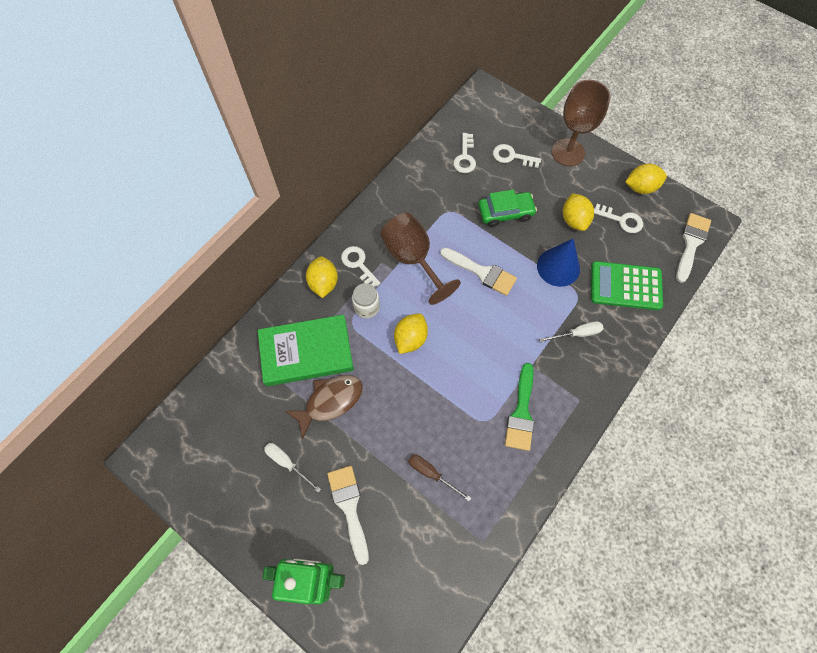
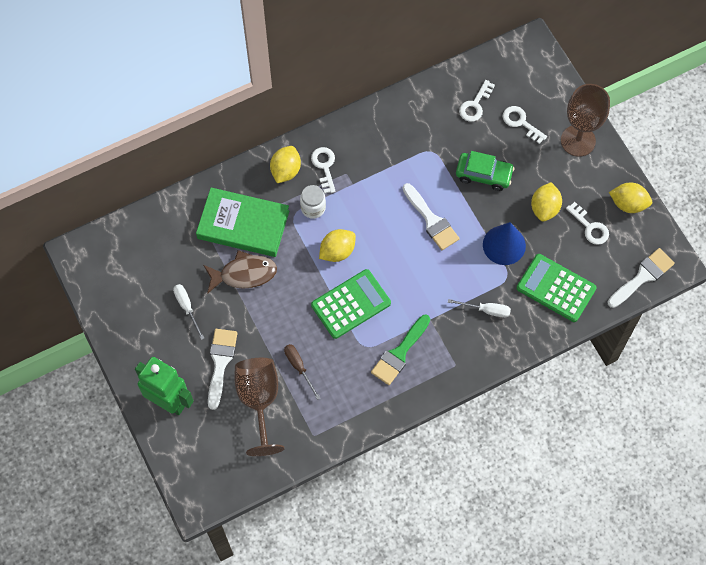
camera: 25 degrees right, 0 degrees up
brown goblet [380,213,461,305] -> brown goblet moved to [234,358,284,456]
none -> green calculator [311,269,391,339]

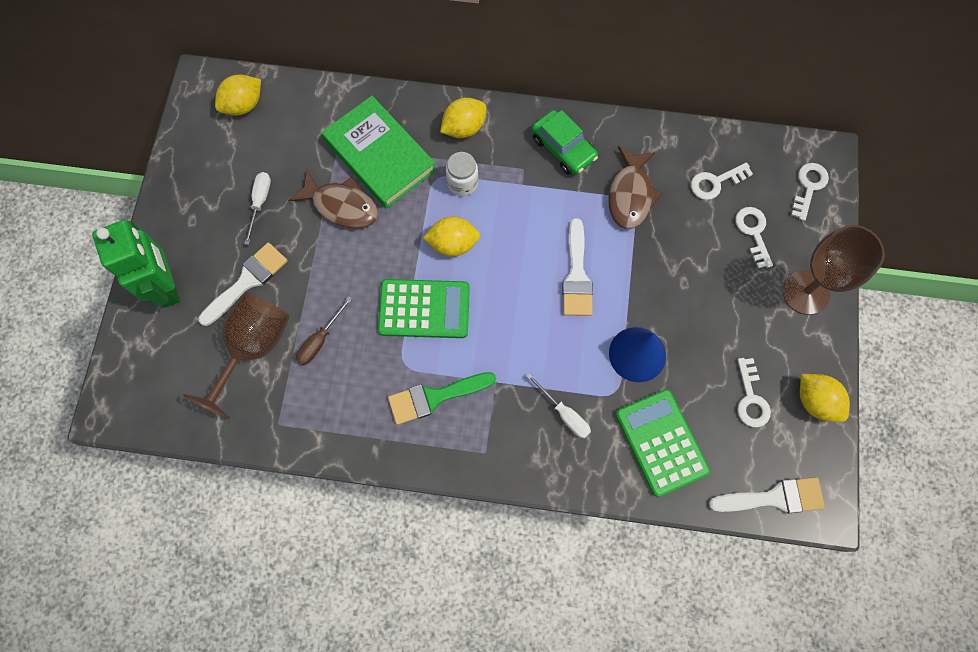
camera: 35 degrees right, 5 degrees up
brown screwdriver [284,344,320,400] -> brown screwdriver turned 150 degrees counterclockwise [296,296,352,365]
white key [311,147,336,194] -> white key moved to [791,163,829,221]
green car [456,151,515,191] -> green car moved to [532,110,598,175]
yellow lemon [531,182,562,222] -> yellow lemon moved to [215,74,261,116]
none -> brown fish [608,146,663,229]

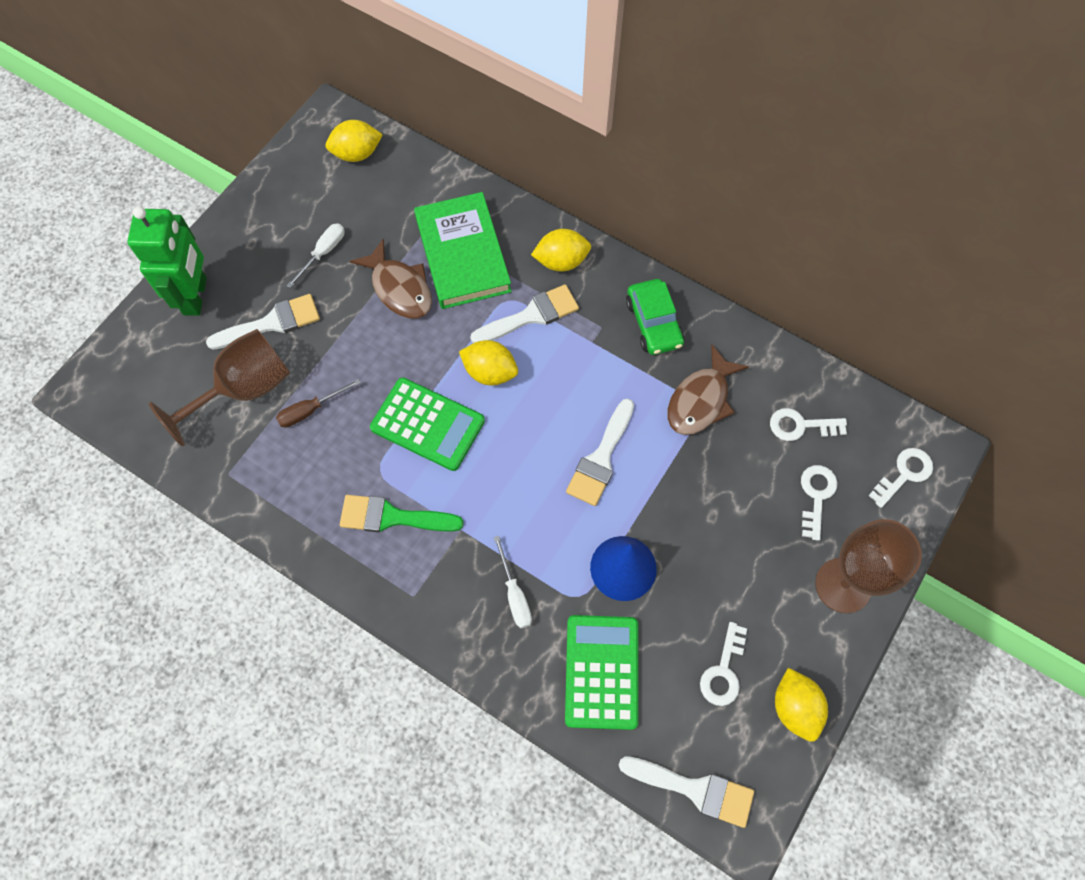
camera: 25 degrees right, 5 degrees down
white jar [446,152,478,196] -> white brush [470,284,579,343]

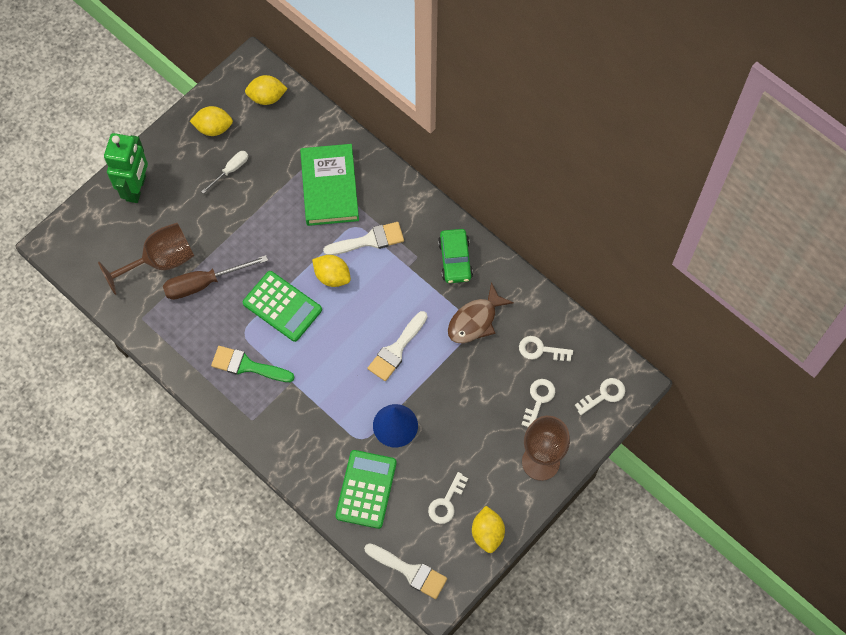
camera: 10 degrees right, 0 degrees up
white brush [206,294,320,350] -> none
brown screwdriver [276,379,361,427] -> brown screwdriver [163,255,268,300], size x1.71
brown fish [350,238,432,318] -> none
white screwdriver [494,536,532,629] -> none
yellow lemon [531,229,591,272] -> yellow lemon moved to [190,106,233,136]

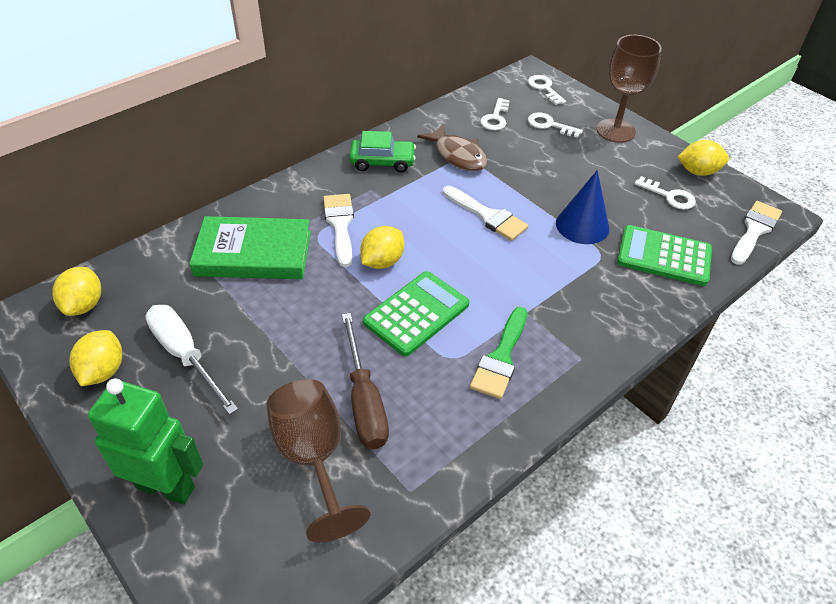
camera: 85 degrees left, 20 degrees down
white screwdriver [201,151,248,194] -> white screwdriver [145,305,238,415], size x1.71

